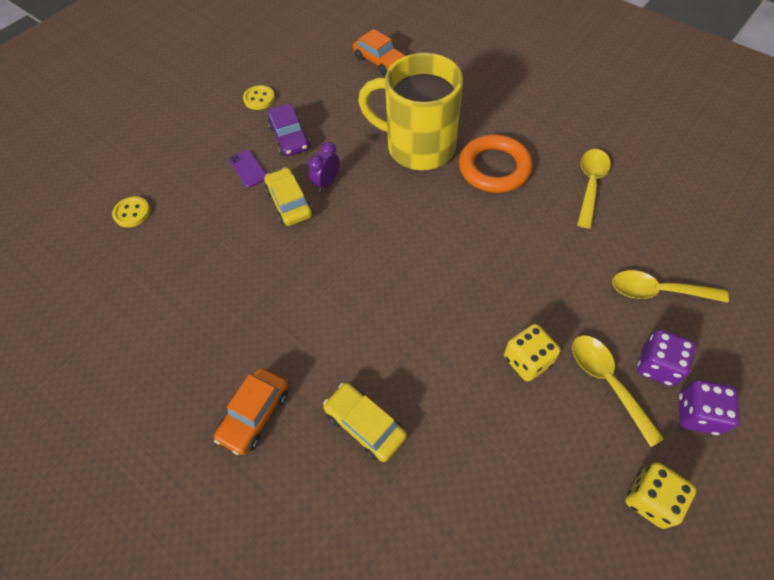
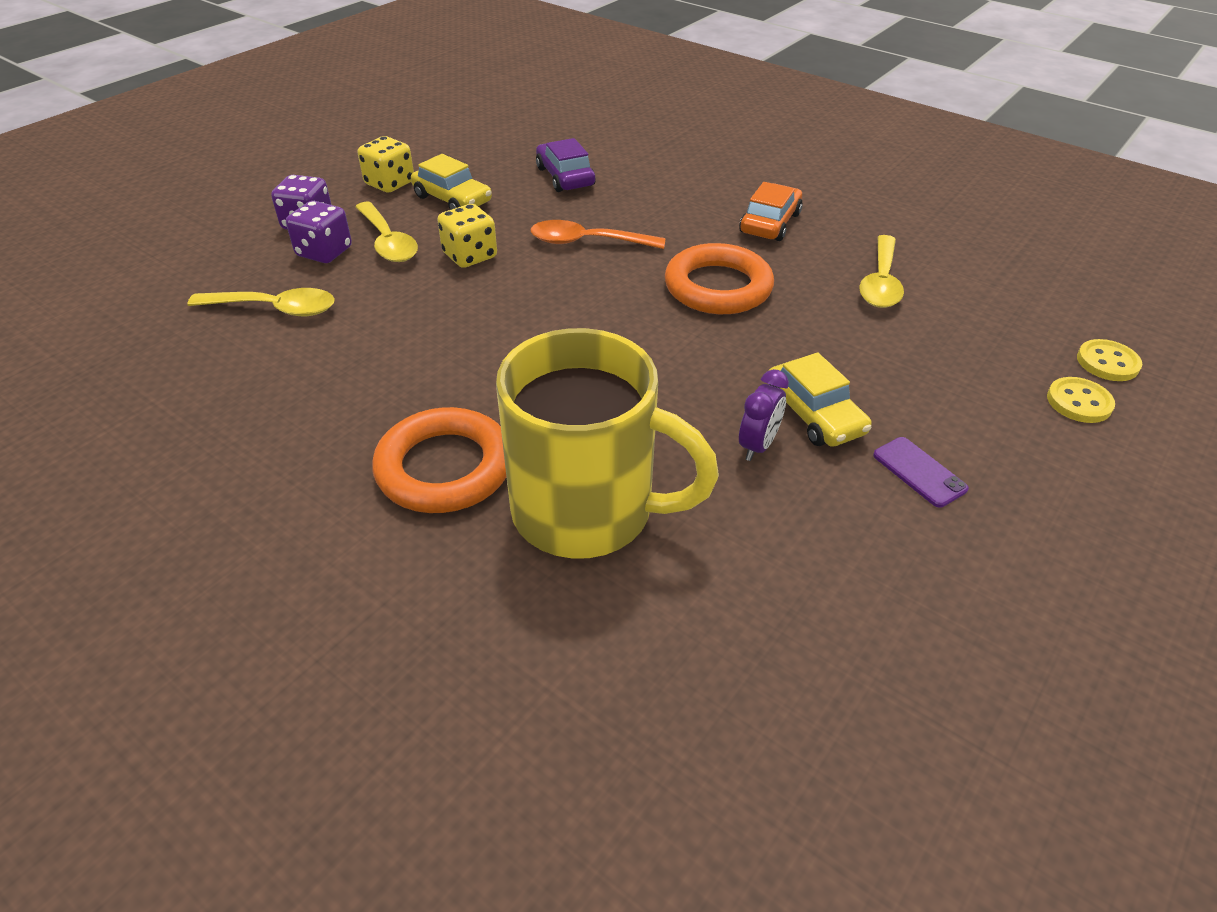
camera: 175 degrees right, 15 degrees down
yellow button [243,85,275,110] -> yellow button moved to [1077,339,1142,381]
purple car [268,103,310,156] -> purple car moved to [536,138,596,192]
yellow car [323,383,407,462] -> yellow car moved to [411,154,492,210]
orange car [353,29,406,75] -> none
yellow spoon [577,149,611,228] -> yellow spoon moved to [859,235,904,308]
none -> orange spoon [531,220,665,249]
none -> orange ring [665,243,774,314]

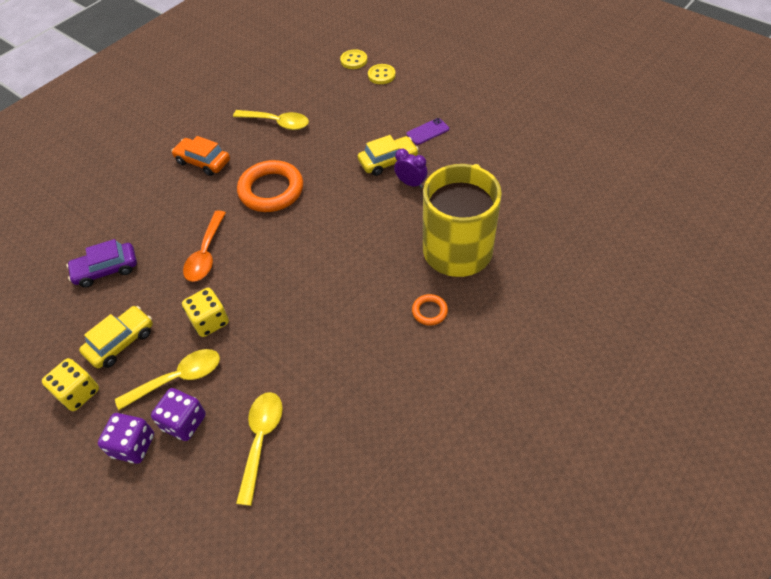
camera: 85 degrees left, 10 degrees up
orange ring [372,407,506,513] -> orange ring [412,294,448,326], size x0.47

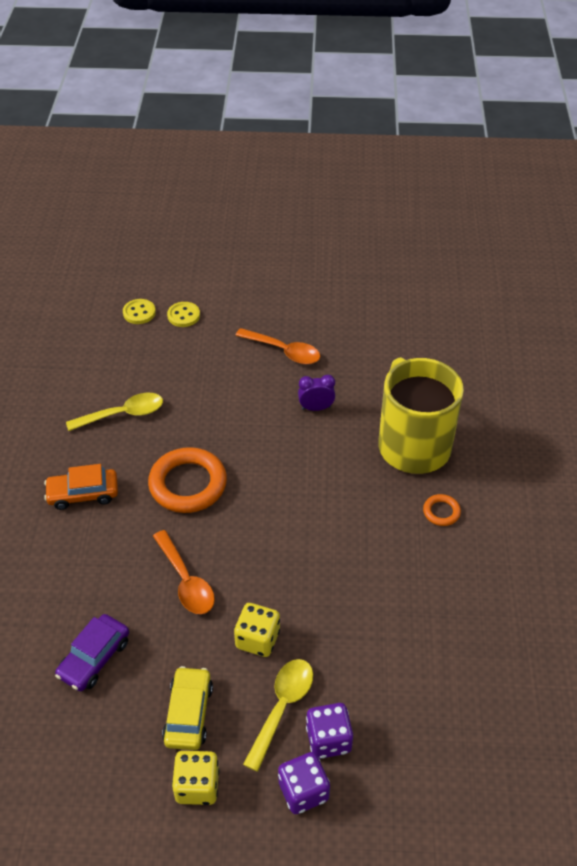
camera: 40 degrees left, 5 degrees down
yellow spoon [236,392,283,506] -> none
yellow car [358,135,419,176] -> none
purple phone [406,118,449,145] -> orange spoon [235,328,320,364]

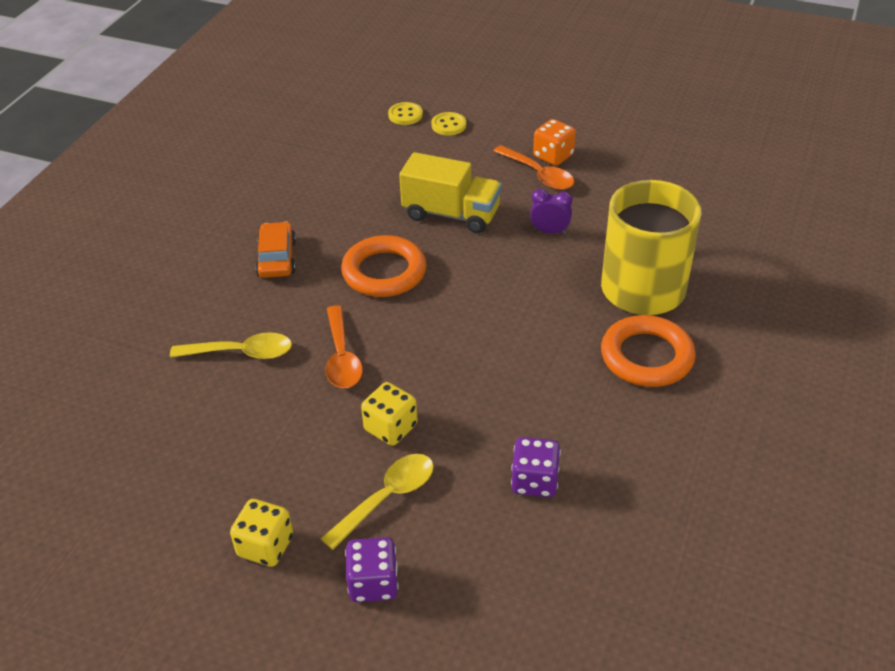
camera: 20 degrees right, 5 degrees down
orange car [44,464,118,510] -> orange car turned 75 degrees clockwise [255,221,296,278]
purple car [55,614,129,691] -> none
yellow spoon [66,393,163,431] -> yellow spoon moved to [170,332,292,359]
yellow car [162,666,213,750] -> none
purple dice [306,703,353,759] -> purple dice moved to [511,437,561,497]
orange ring [423,494,461,526] -> orange ring [601,315,696,387], size x2.13
none -> yellow truck [399,152,502,233]
none -> orange dice [533,119,576,166]

